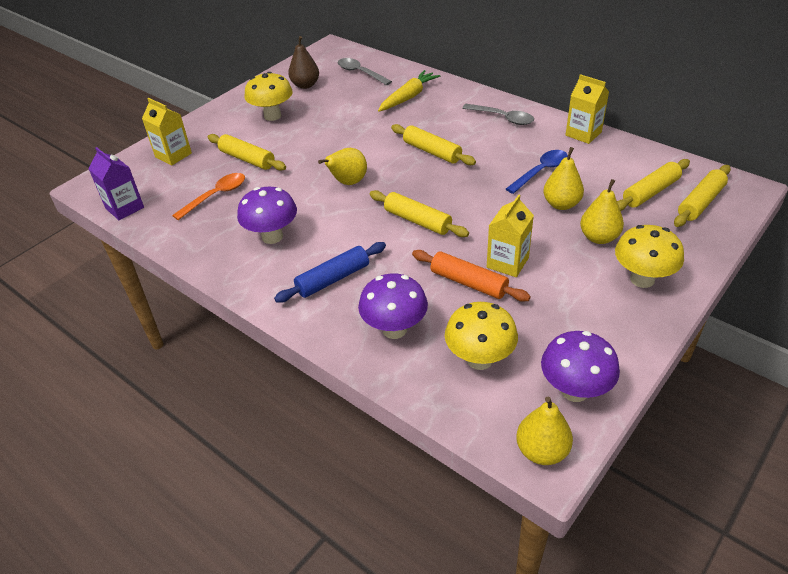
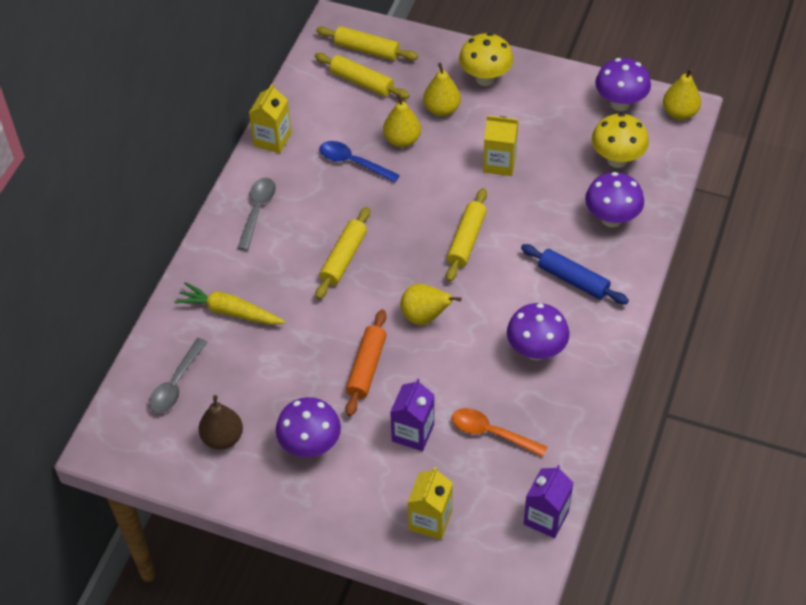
camera: 110 degrees left, 10 degrees up
yellow rolling pin [208,134,286,171] -> purple carton [390,378,434,451]
yellow mushroom [244,72,293,121] -> purple mushroom [276,397,341,457]
orange rolling pin [412,250,531,302] -> orange rolling pin moved to [346,309,386,416]

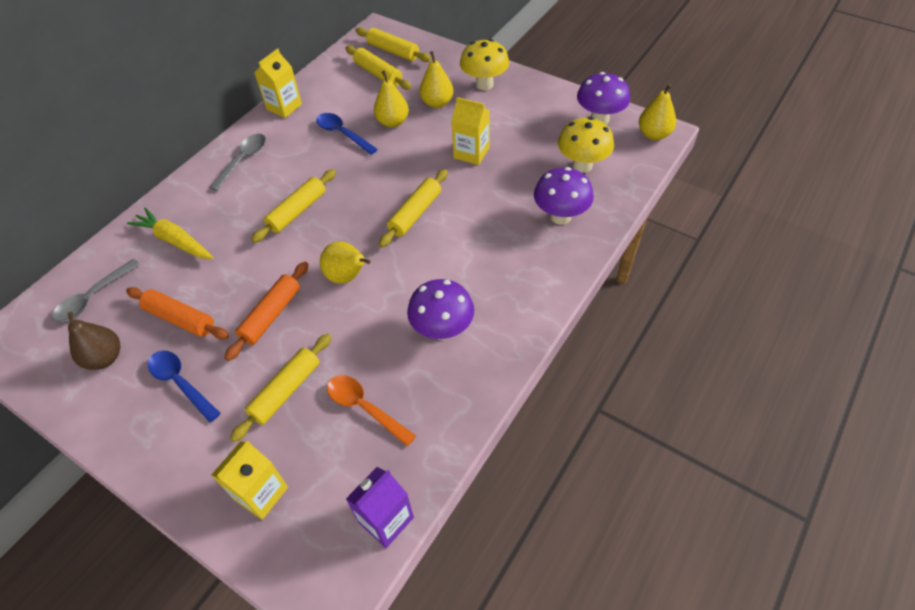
camera: 15 degrees right, 0 degrees up
purple mushroom [276,397,341,457] -> blue spoon [148,350,221,423]
purple carton [390,378,434,451] -> yellow rolling pin [230,333,331,442]
blue rolling pin [521,244,629,304] -> none
none -> orange rolling pin [126,287,229,340]

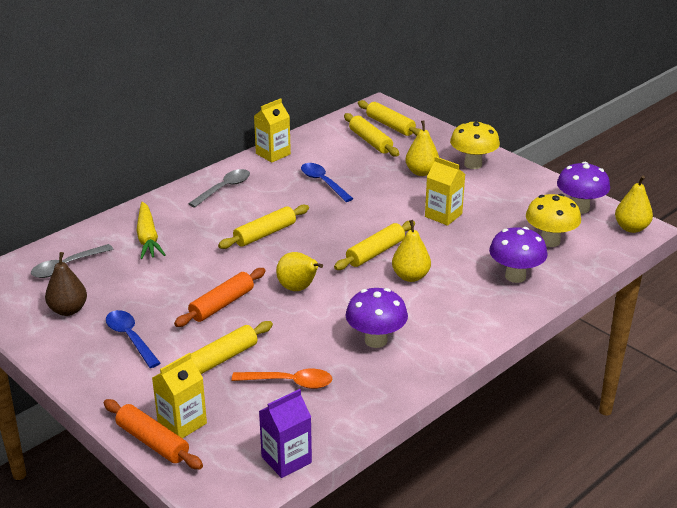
camera: 10 degrees right, 20 degrees down
orange rolling pin [126,287,229,340] -> orange rolling pin moved to [104,399,203,469]
yellow carrot [127,207,214,259] -> yellow carrot turned 150 degrees counterclockwise [136,202,165,259]
orange spoon [327,375,416,446] -> orange spoon turned 135 degrees clockwise [232,369,333,389]
yellow pear [374,71,409,128] -> yellow pear moved to [392,220,431,282]

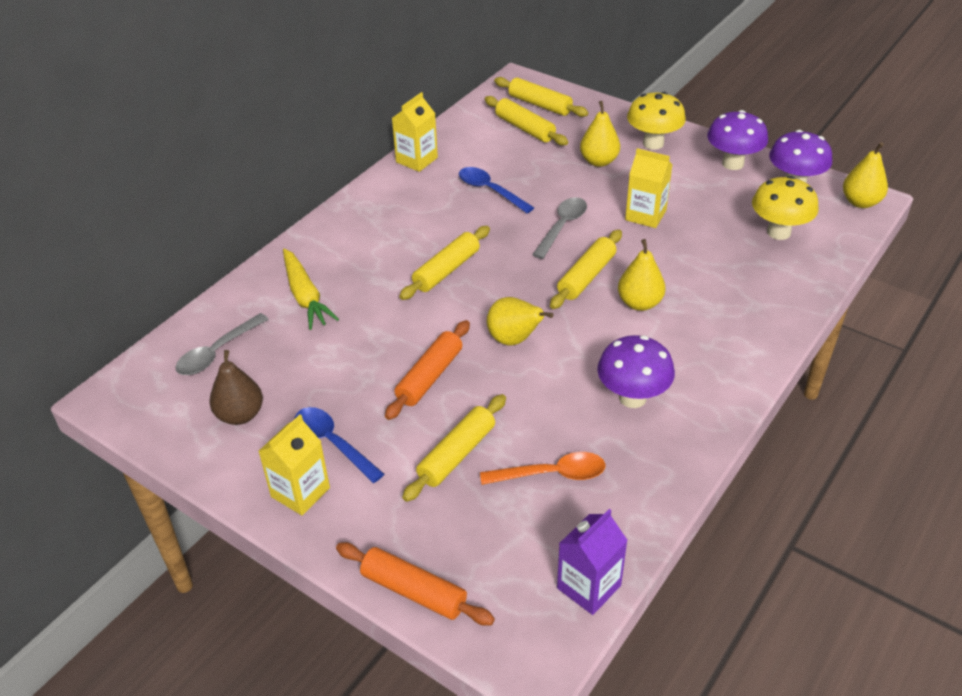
camera: 10 degrees left, 10 degrees up
yellow carton [152,353,207,438] -> yellow carton moved to [259,415,330,516]
grey spoon [188,169,250,208] -> grey spoon moved to [532,197,587,259]
purple mushroom [489,227,548,283] -> purple mushroom moved to [707,110,768,170]

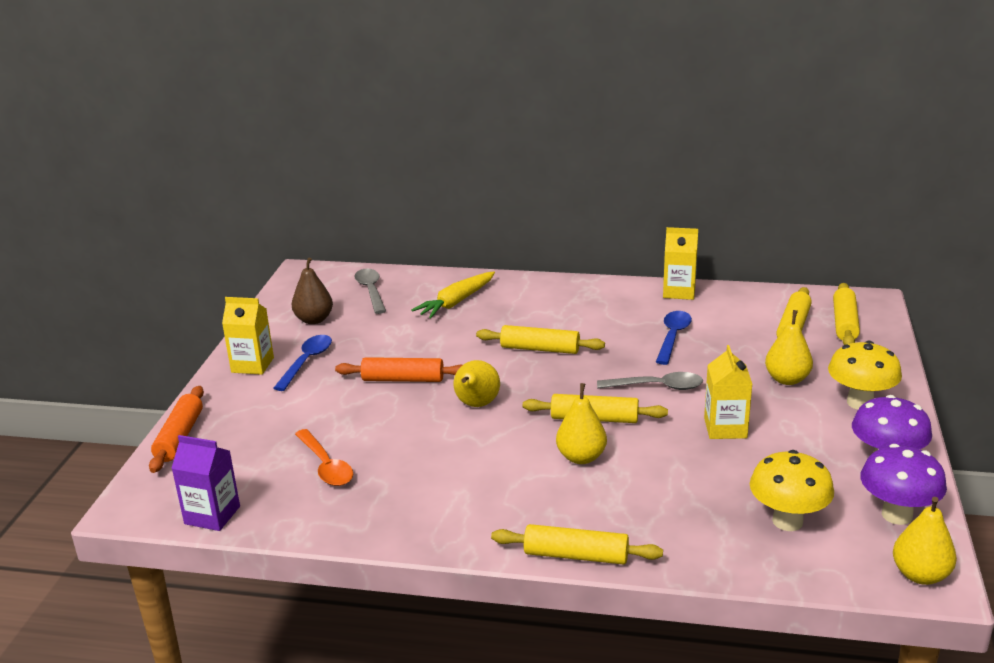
camera: 65 degrees right, 15 degrees down
grey spoon [176,313,268,375] -> grey spoon turned 60 degrees clockwise [354,269,386,314]
yellow rolling pin [402,394,506,502] -> yellow rolling pin moved to [491,524,663,565]
purple mushroom [597,335,675,408] -> none

